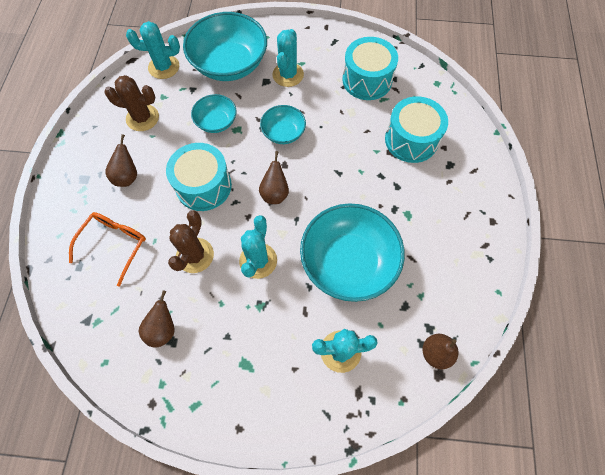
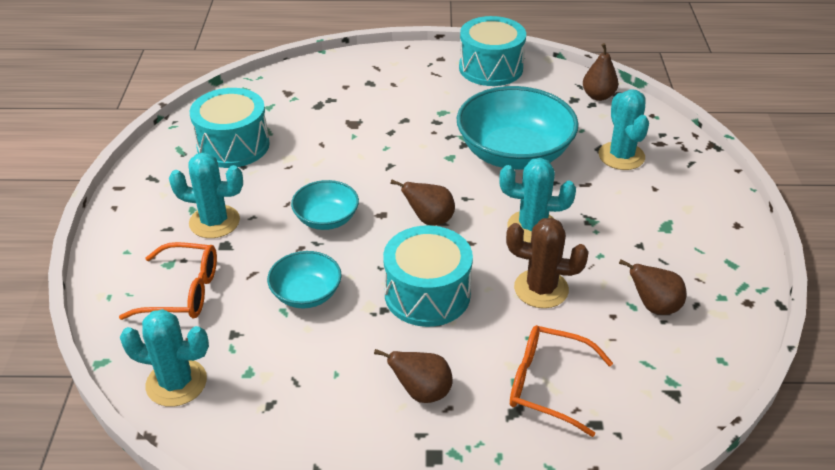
camera: 95 degrees left, 25 degrees down
brown cactus [104,75,159,131] -> none
turquoise cactus [126,21,180,79] -> turquoise cactus turned 75 degrees counterclockwise [120,309,209,407]
turquoise bowl [183,12,267,81] -> orange glasses [119,242,217,320]
turquoise drum [385,96,448,163] -> turquoise drum moved to [459,16,526,86]

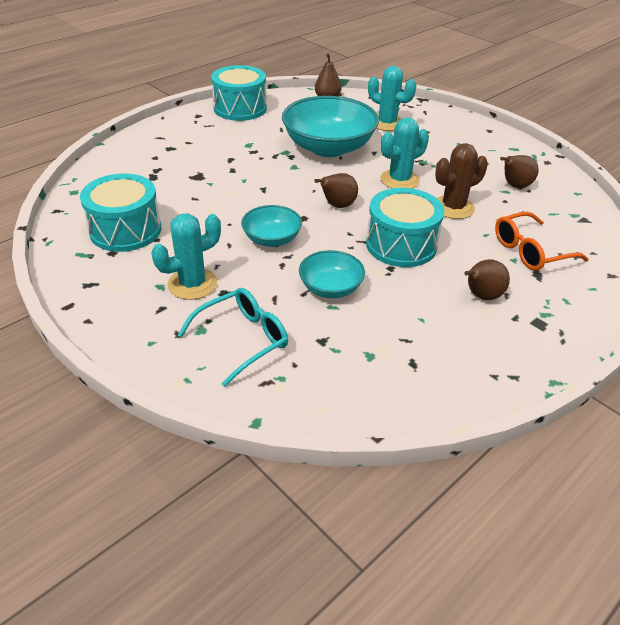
camera: 45 degrees left, 0 degrees up
orange glasses [119,242,217,320] -> turquoise glasses [178,288,288,387]
turquoise cactus [120,309,209,407] -> none

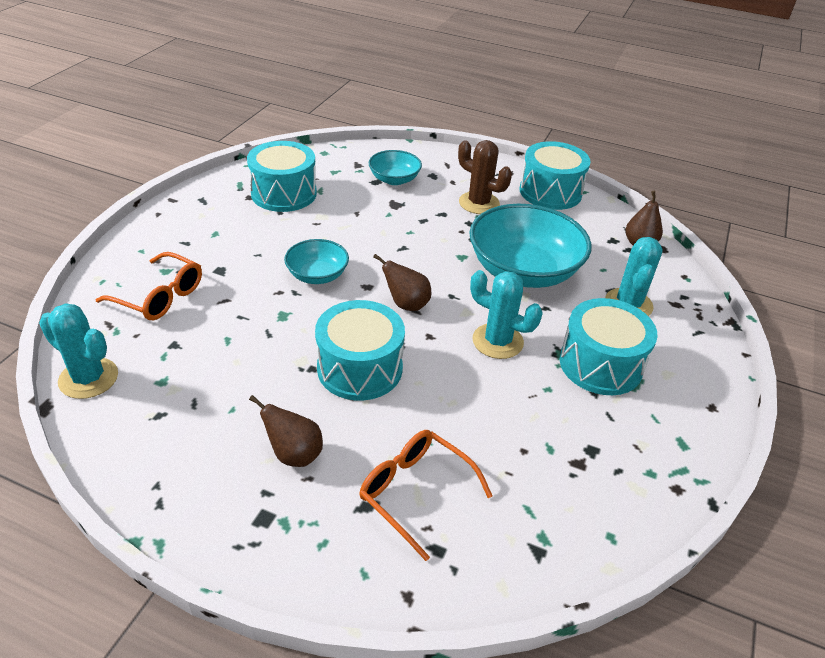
camera: 65 degrees right, 0 degrees up
turquoise cactus [151,213,221,300] -> turquoise cactus moved to [39,303,118,399]
turquoise glasses [178,288,288,387] -> orange glasses [95,252,202,320]
turquoise bowl [299,250,365,298] -> turquoise bowl moved to [369,150,422,185]
brown cactus [435,143,488,219] -> brown cactus moved to [458,140,512,214]
brown pear [500,155,539,188] -> none
none -> turquoise drum [560,298,658,395]

